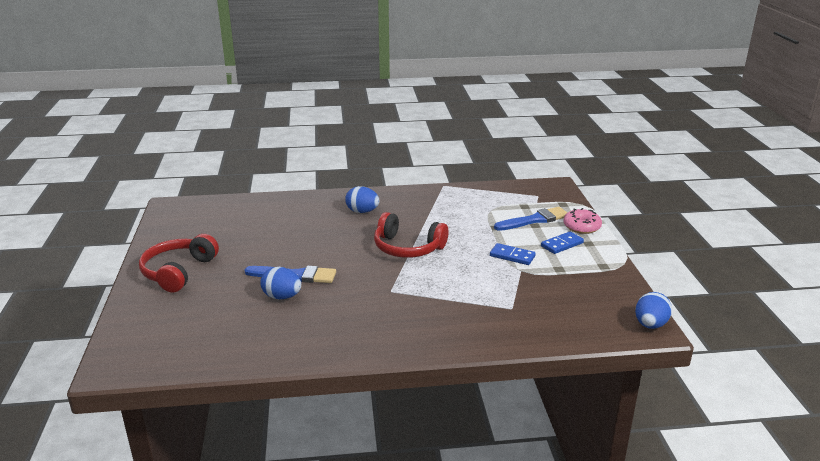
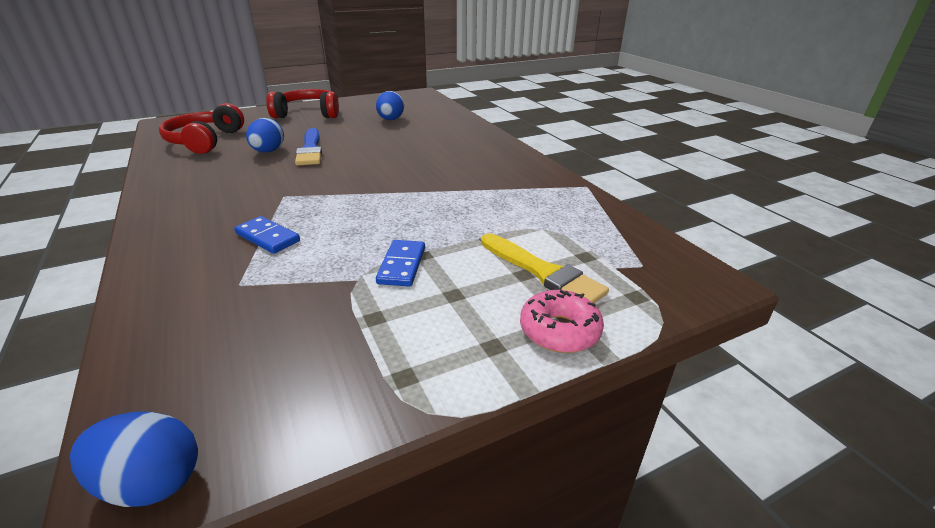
camera: 70 degrees right, 5 degrees up
blue egg [345,186,380,213] -> blue egg moved to [376,91,404,120]
red headphones [374,212,449,258] -> red headphones moved to [159,103,244,154]
blue brush [494,207,567,231] -> yellow brush [481,233,609,303]
blue domino [541,231,584,254] -> blue domino moved to [234,216,300,254]

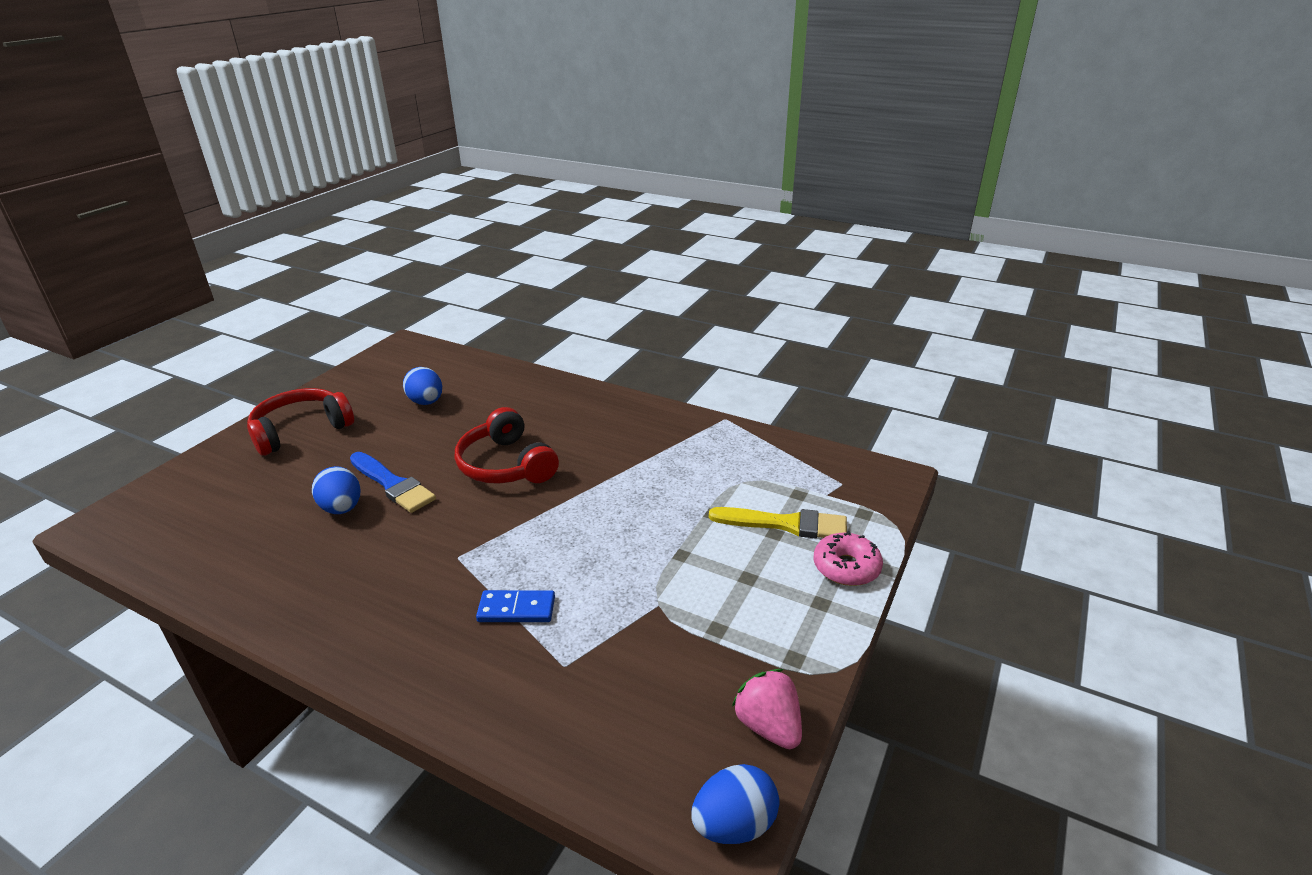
camera: 35 degrees left, 0 degrees up
red headphones [159,103,244,154] -> red headphones moved to [455,407,559,484]
blue domino [376,240,425,287] -> none
none -> pink strawberry [732,669,802,749]

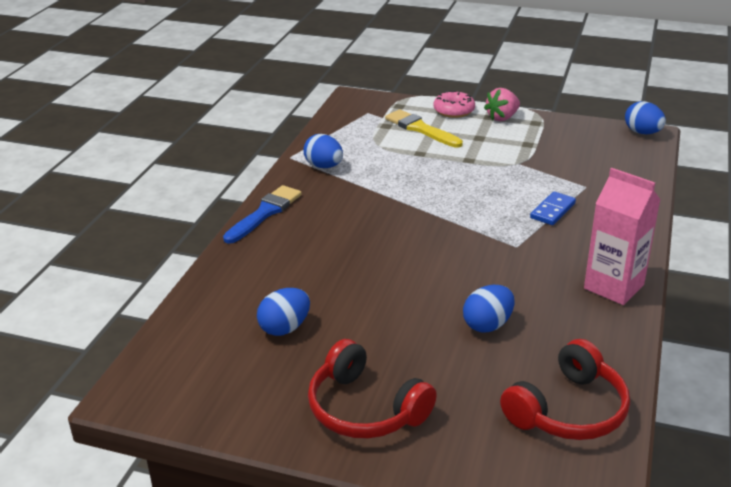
camera: 100 degrees left, 0 degrees up
blue brush [350,452,436,513] -> blue brush moved to [223,185,302,244]
red headphones [455,407,559,484] -> red headphones moved to [500,339,630,440]
blue domino [476,590,555,622] -> blue domino turned 45 degrees clockwise [530,192,576,225]
yellow brush [709,507,847,538] -> yellow brush turned 45 degrees counterclockwise [385,109,463,148]
pink strawberry [732,669,802,749] -> pink strawberry moved to [484,88,520,121]
none -> blue egg [303,134,343,168]
none -> pink carton [584,168,660,305]

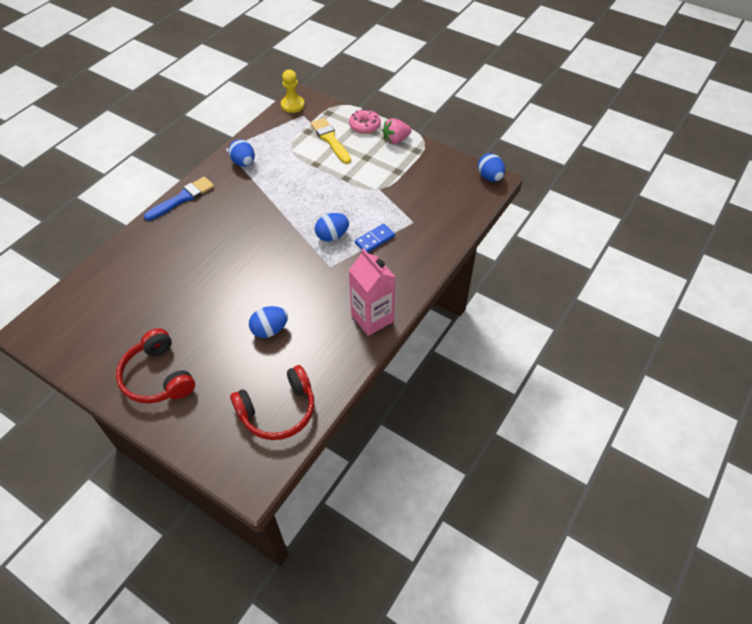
camera: 15 degrees right, 20 degrees up
blue egg [257,288,310,336] -> blue egg moved to [315,213,349,242]
none -> yellow pawn [281,69,305,113]

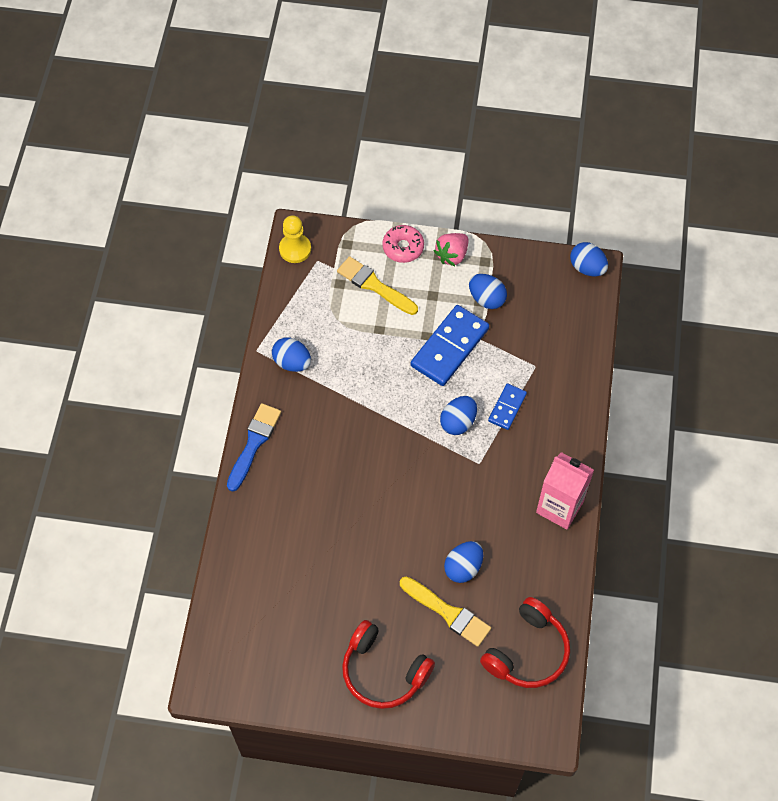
camera: 25 degrees left, 10 degrees up
none -> yellow brush [400,577,491,647]
none -> blue domino [411,305,489,386]
none -> blue egg [469,274,507,309]

